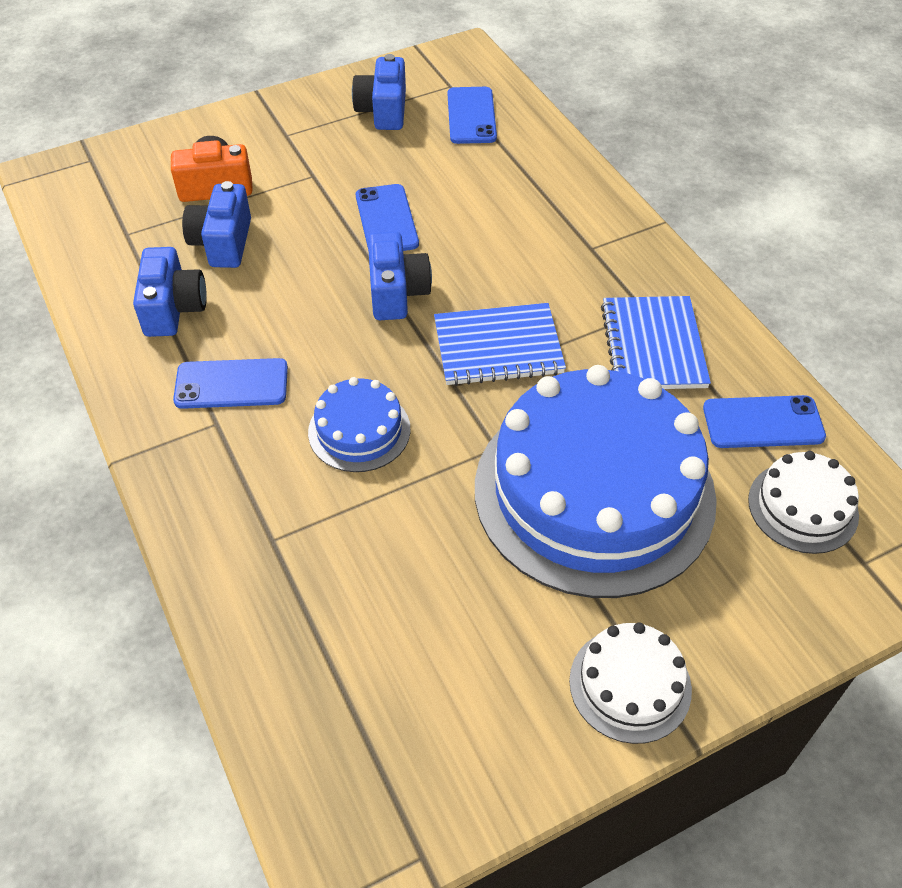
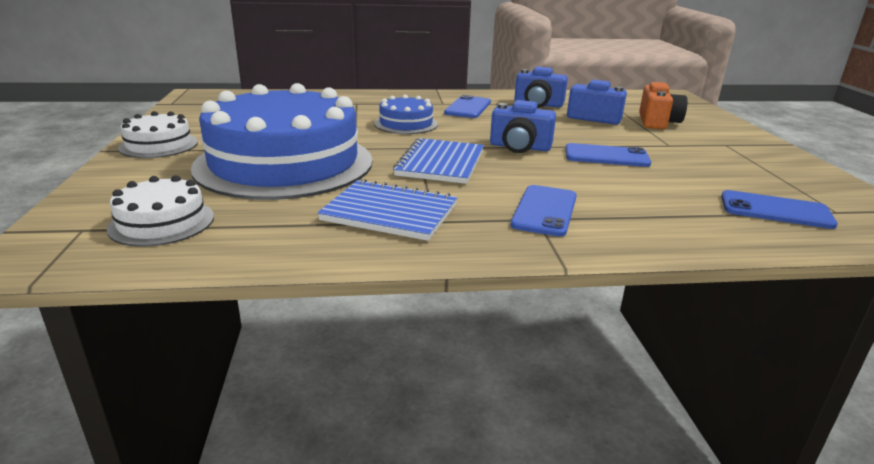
camera: 110 degrees right, 25 degrees down
blue camera [352,54,406,130] -> none
blue phone [703,395,826,448] -> blue phone moved to [511,185,577,237]

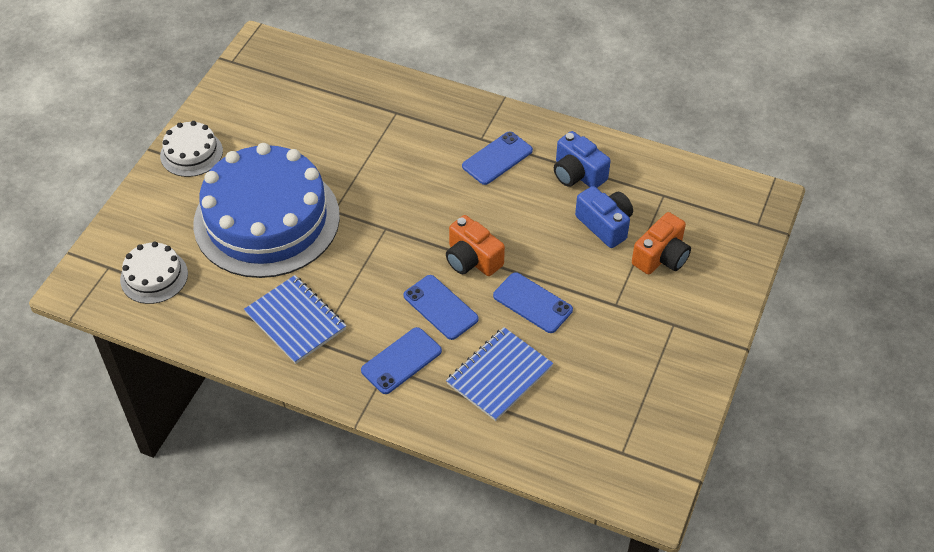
camera: 30 degrees right, 25 degrees up
blue cake [374,95,438,134] -> none
blue notebook [393,138,484,184] -> blue notebook moved to [446,327,553,421]
blue camera [490,100,556,153] -> orange camera [446,215,505,276]
blue phone [721,190,838,229] -> blue phone moved to [404,275,479,340]

